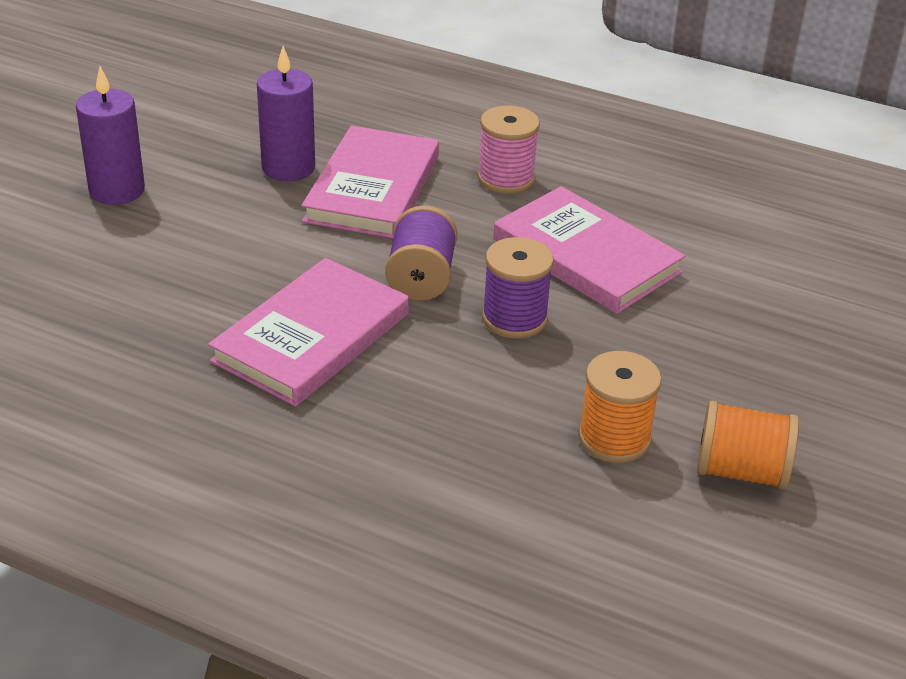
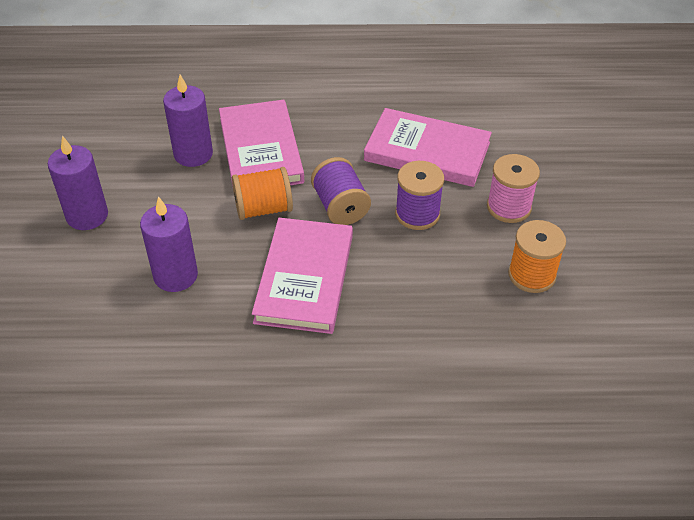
camera: 25 degrees left, 10 degrees up
pink spool [477,106,540,194] -> pink spool moved to [487,154,540,223]
orange spool [697,401,799,490] -> orange spool moved to [232,167,293,220]
none -> purple candle [140,196,198,292]

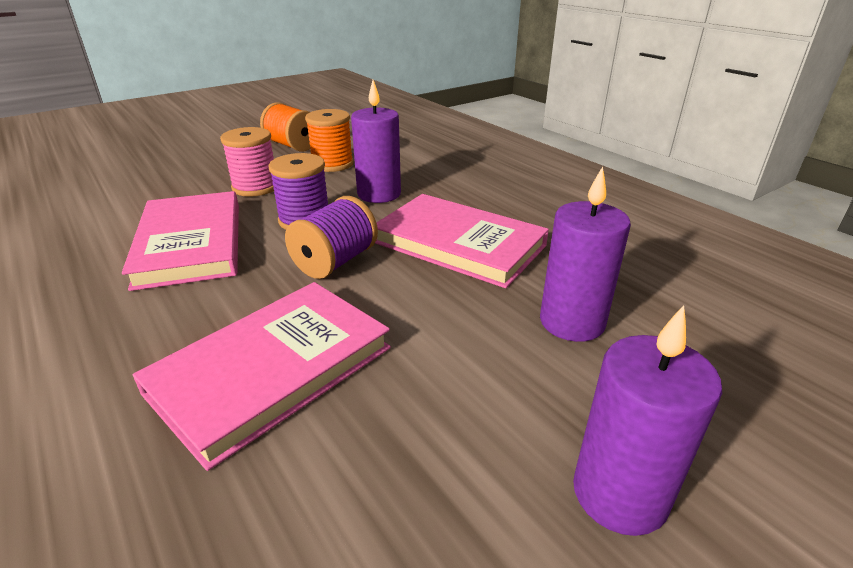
camera: 125 degrees left, 15 degrees down
purple candle [163,75,213,167] -> purple candle moved to [351,80,401,203]
orange spool [232,167,293,220] -> orange spool moved to [260,102,310,152]
pink book [252,218,353,334] -> pink book turned 60 degrees clockwise [375,194,549,288]

